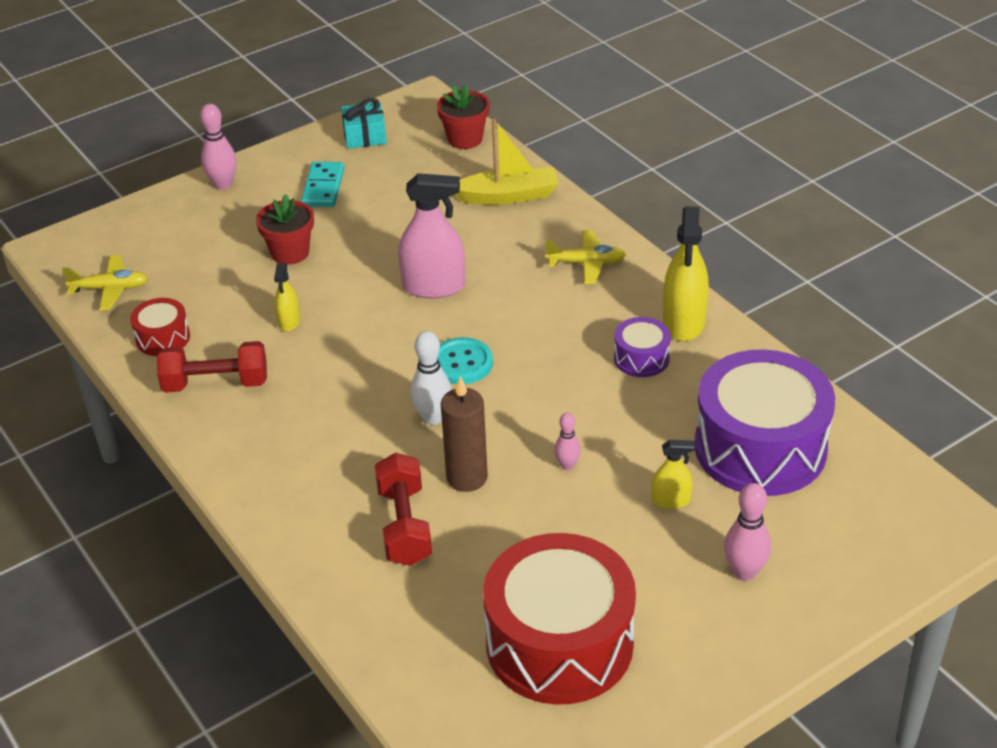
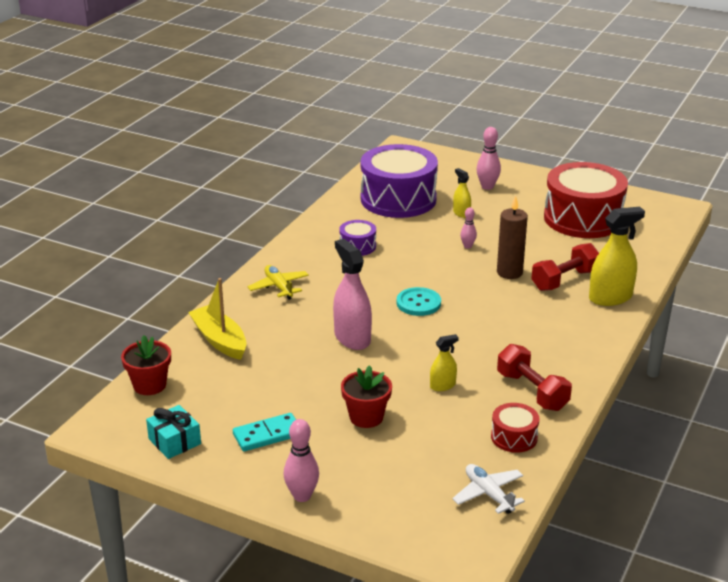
camera: 120 degrees left, 10 degrees down
yellow plane [62,255,148,310] -> white plane [452,464,525,514]
white bowling pin [410,331,452,425] -> none
yellow spray bottle [663,206,709,341] -> yellow spray bottle moved to [589,207,645,306]

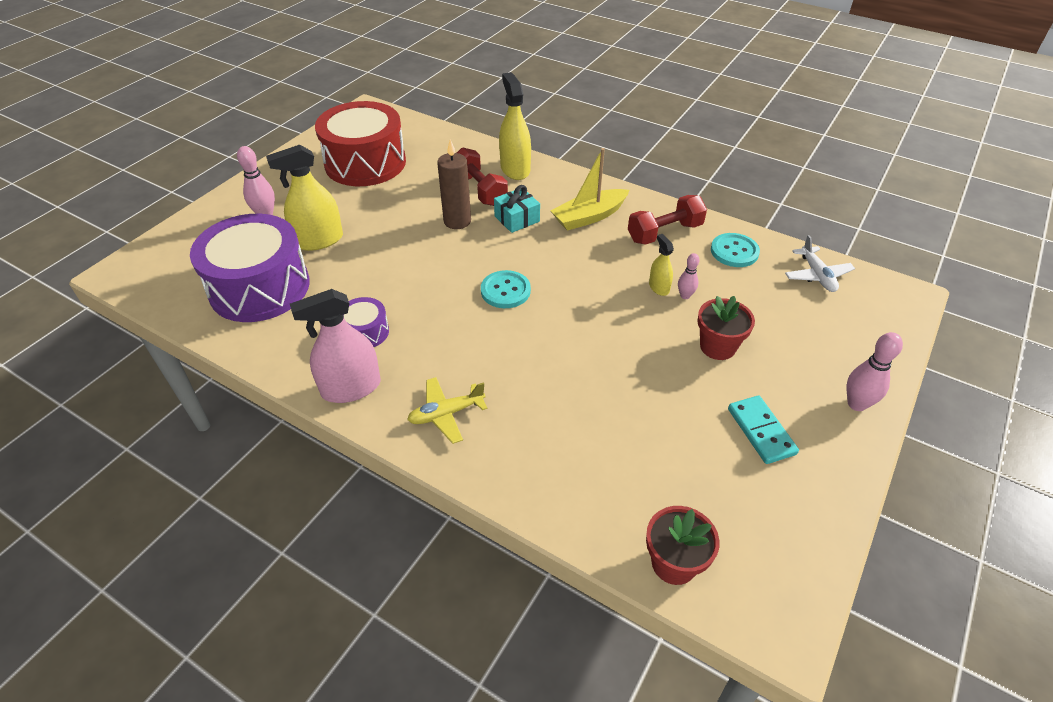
camera: 85 degrees left, 15 degrees up
turquoise gift [146,405,201,459] -> turquoise gift moved to [494,185,540,233]
yellow boat [188,278,247,360] -> yellow boat moved to [551,148,630,231]
pink spray bottle [333,239,372,350] -> pink spray bottle moved to [290,289,381,403]
white plane [452,464,525,514] -> white plane turned 75 degrees counterclockwise [785,235,855,292]
yellow spray bottle [453,168,471,218] -> yellow spray bottle [266,145,343,251], size x1.89
pink bowling pin [460,207,477,249] -> pink bowling pin moved to [678,253,700,299]
red drum [491,403,540,453] -> turquoise button [711,233,760,267]

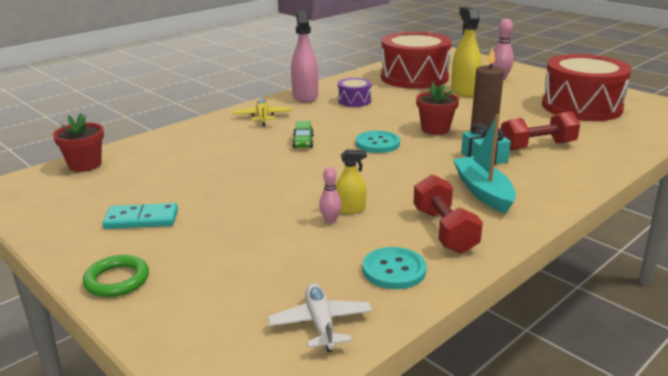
camera: 105 degrees right, 20 degrees down
purple drum [190,214,310,322] -> red drum [381,32,451,89]
yellow spray bottle [499,72,531,180] -> none
yellow boat [551,148,630,231] -> turquoise boat [453,115,516,214]
red flower pot [698,296,755,360] -> red flower pot moved to [416,82,459,135]
white plane [785,235,855,292] -> white plane turned 75 degrees clockwise [268,283,372,352]
pink bowling pin [846,332,903,411] -> green ring [83,255,149,297]
none -> green car [292,121,314,148]

